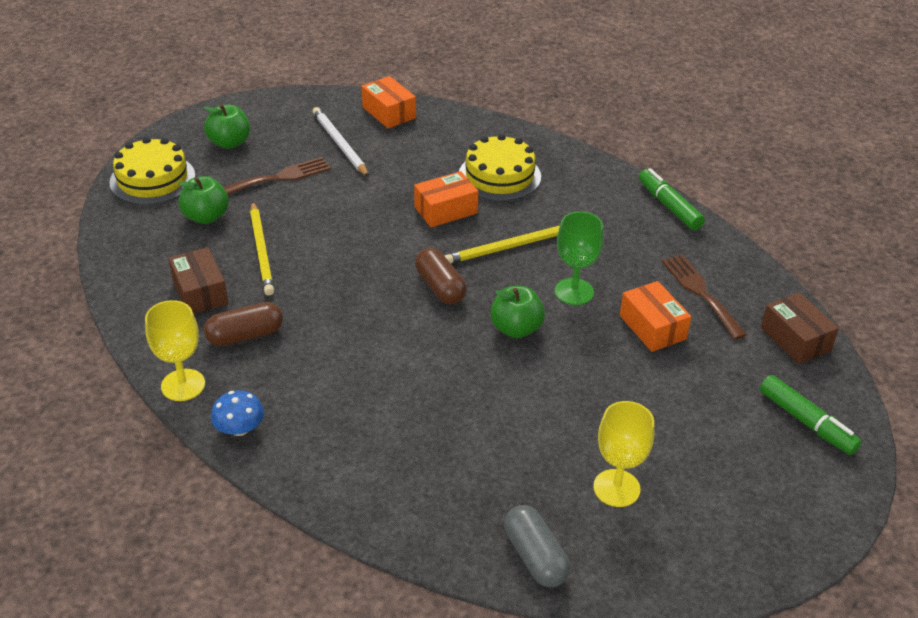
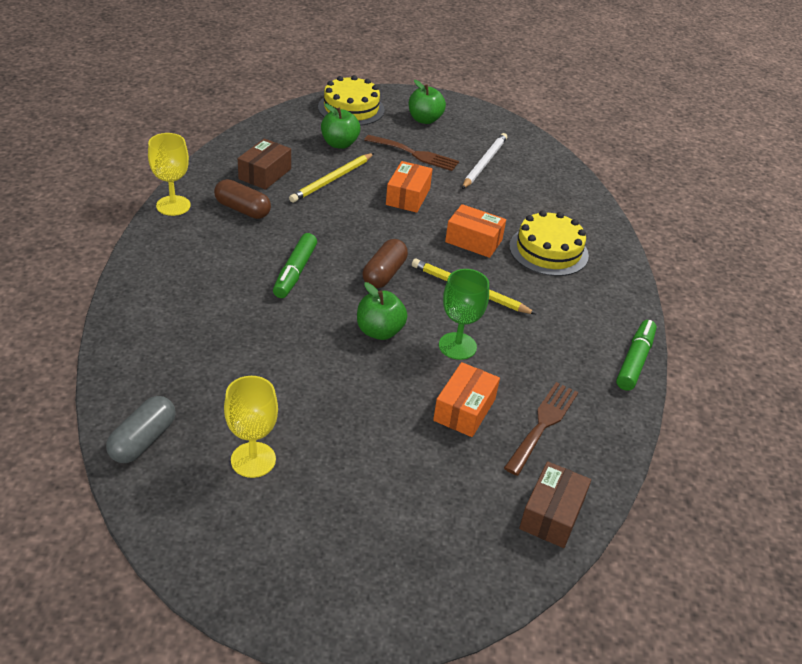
camera: 50 degrees right, 0 degrees up
blue mushroom [211,390,264,436] -> none
orange box [361,76,416,128] -> orange box moved to [386,161,433,213]
green marker [760,375,862,455] -> green marker moved to [273,233,317,298]

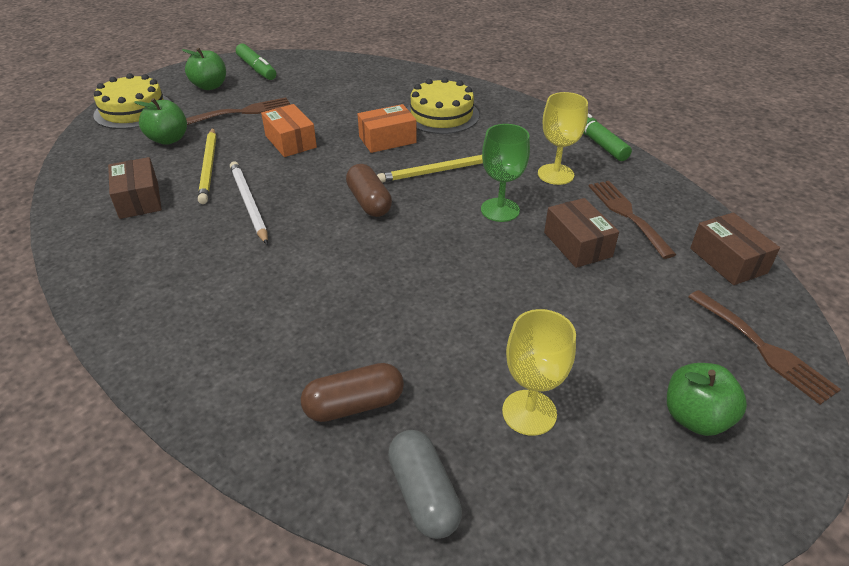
camera: 45 degrees left, 0 degrees up
yellow goblet [148,133,191,216] -> yellow goblet moved to [538,92,588,185]
brown capsule [214,179,271,219] -> brown capsule moved to [301,363,404,422]
green marker [273,233,317,298] -> green marker moved to [236,44,276,80]
green apple [357,282,407,340] -> green apple moved to [667,363,747,436]
orange box [433,362,500,437] -> brown box [544,198,619,268]
white pencil [462,133,507,189] -> white pencil moved to [230,161,268,244]
none -> brown fork [688,290,841,405]

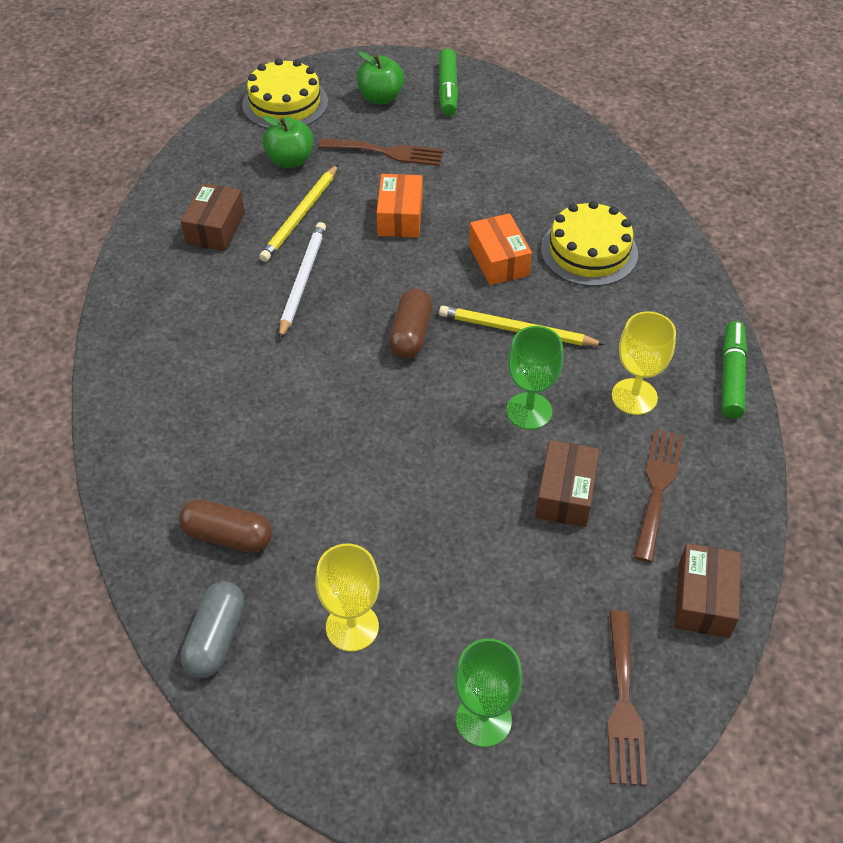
camera: 35 degrees right, 10 degrees up
orange box [358,104,417,153] -> orange box turned 60 degrees clockwise [469,213,532,285]
green apple [667,363,747,436] -> green goblet [454,639,523,747]

